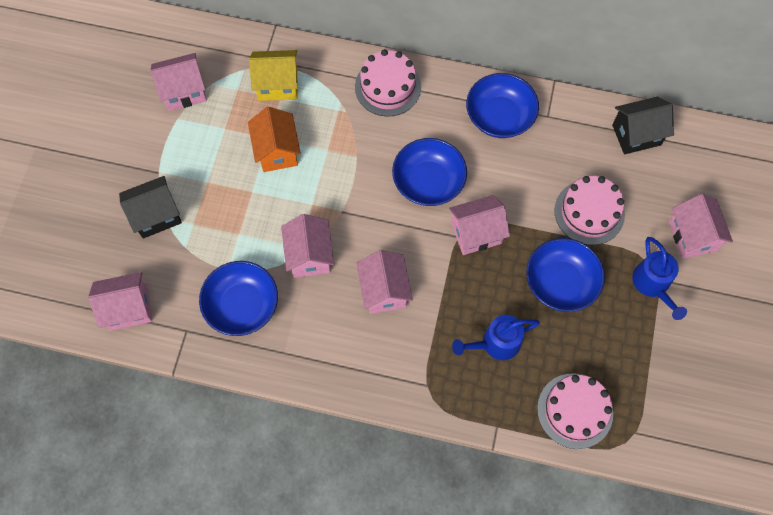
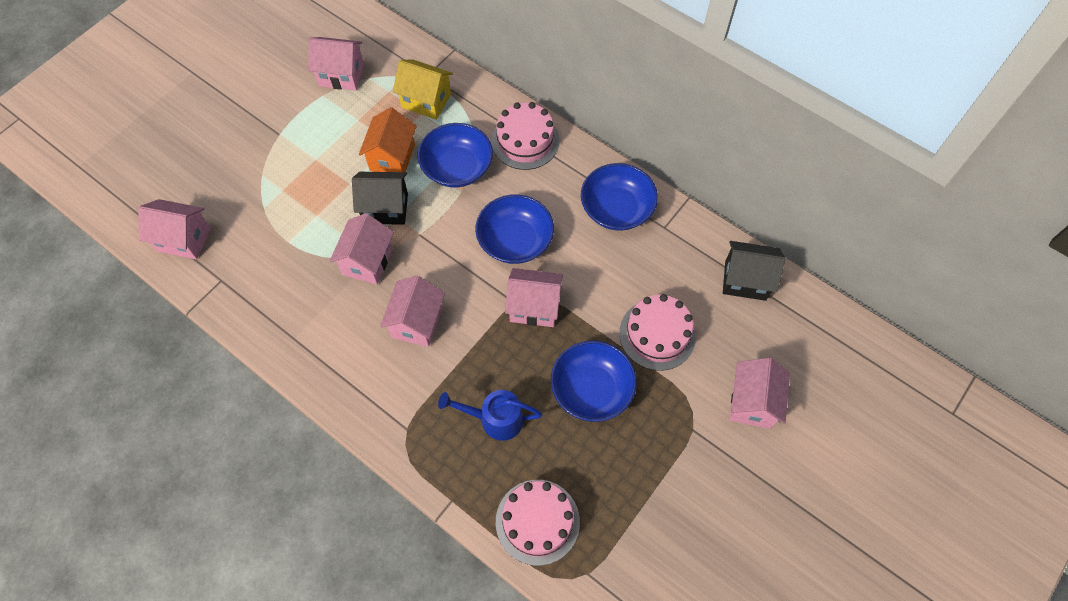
camera: 25 degrees right, 5 degrees down
black house [119,176,182,239] -> black house moved to [352,172,408,225]
blue bowl [199,261,278,336] -> blue bowl moved to [418,123,493,188]
blue watering can [632,237,687,320] -> none

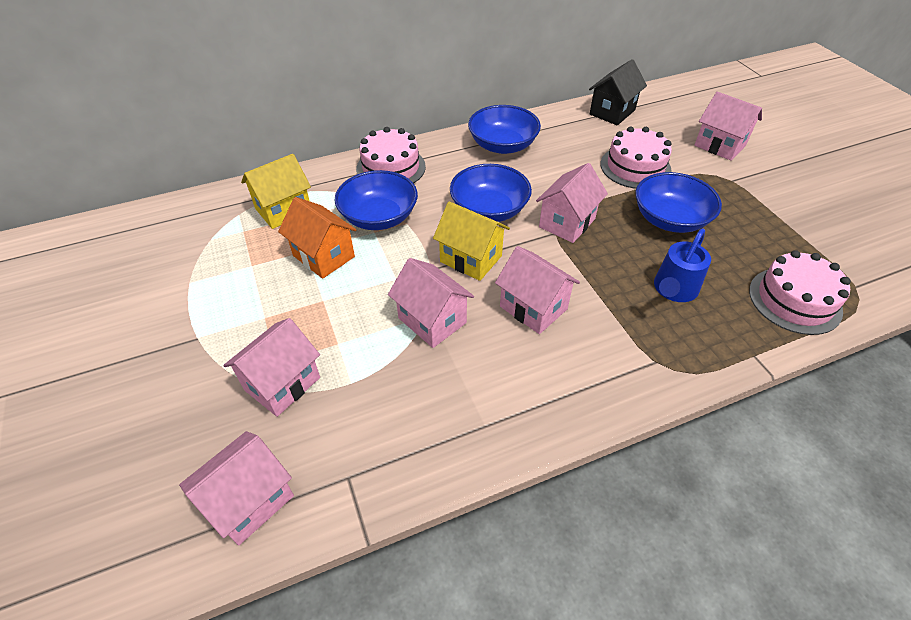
camera: 60 degrees left, 15 degrees down
pink house [308,37,364,91] -> pink house moved to [223,318,320,417]
black house [352,172,408,225] -> none
none -> yellow house [433,201,510,281]

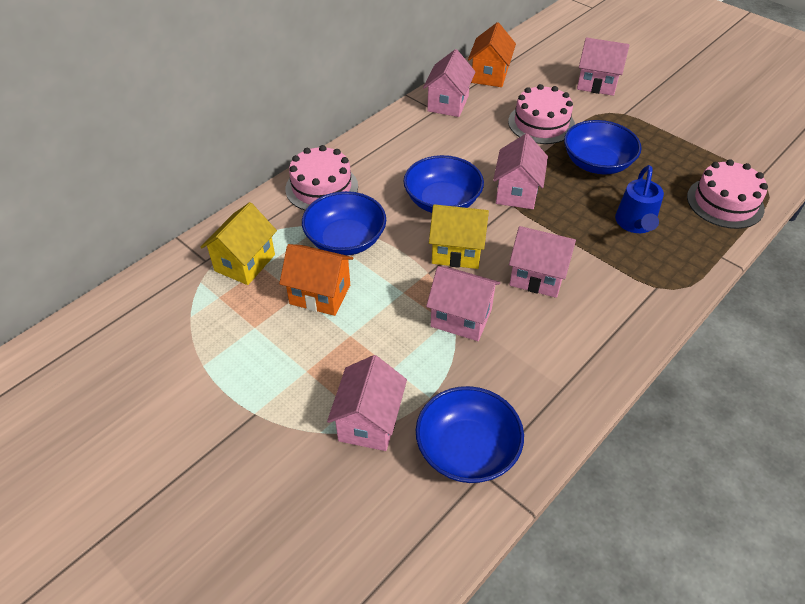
camera: 25 degrees left, 0 degrees up
pink house [179,431,294,546] -> pink house moved to [423,49,476,117]
blue bowl [468,105,541,154] -> blue bowl moved to [416,386,524,483]
black house [589,59,647,125] -> orange house [468,22,516,87]

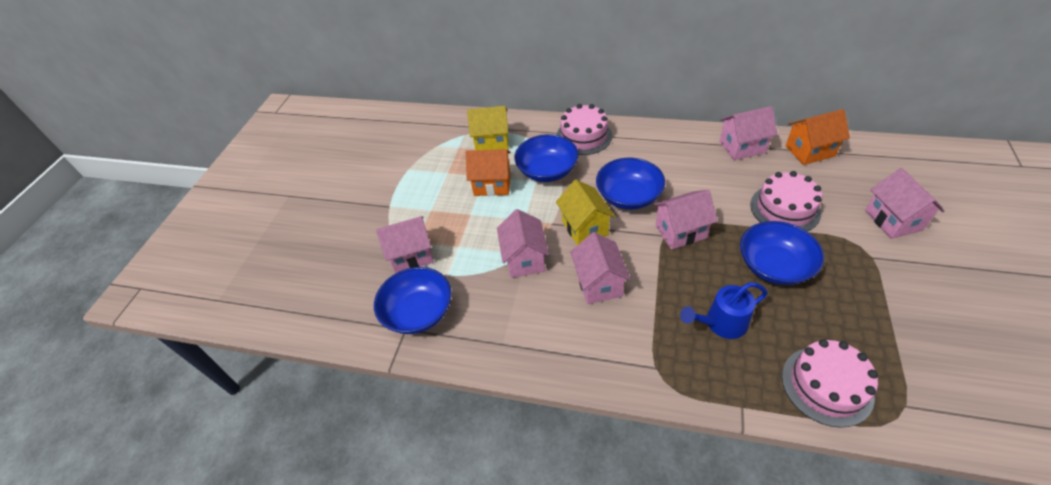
camera: 65 degrees right, 0 degrees up
orange house [279,244,354,316] -> orange house turned 75 degrees counterclockwise [466,149,511,196]

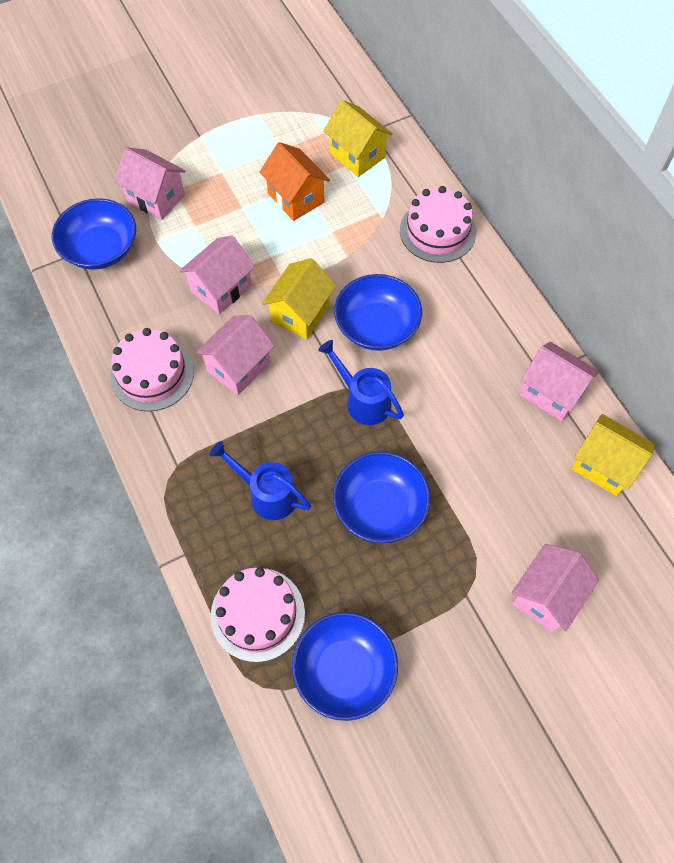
camera: 45 degrees right, 15 degrees up
blue bowl [514,134,579,182] -> blue bowl moved to [292,612,398,721]
pink house [654,190,718,250] -> blue watering can [318,340,404,425]
pink cake [750,171,822,231] -> pink cake moved to [110,328,194,411]
orange house [786,109,850,165] -> yellow house [571,414,655,496]

